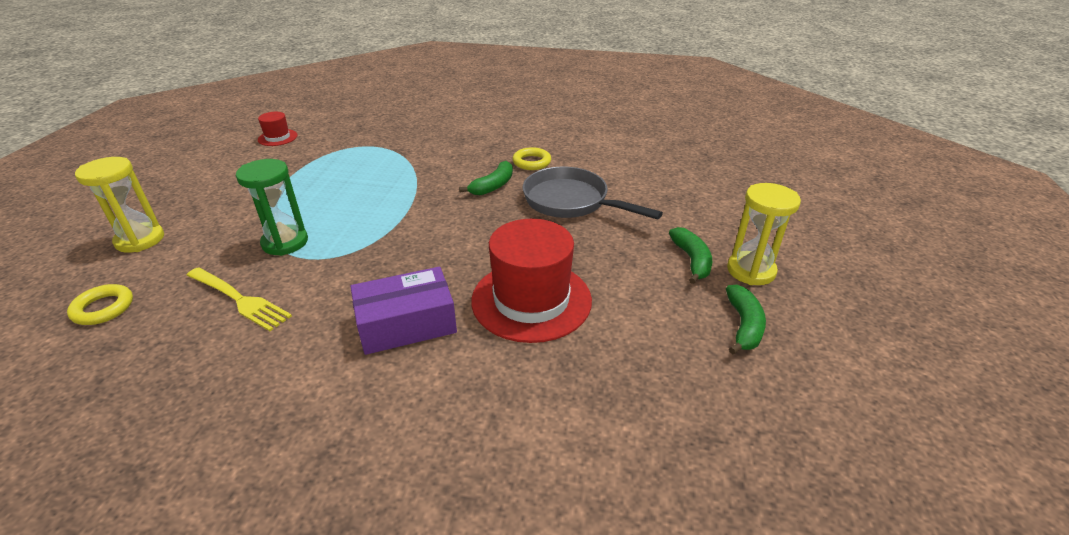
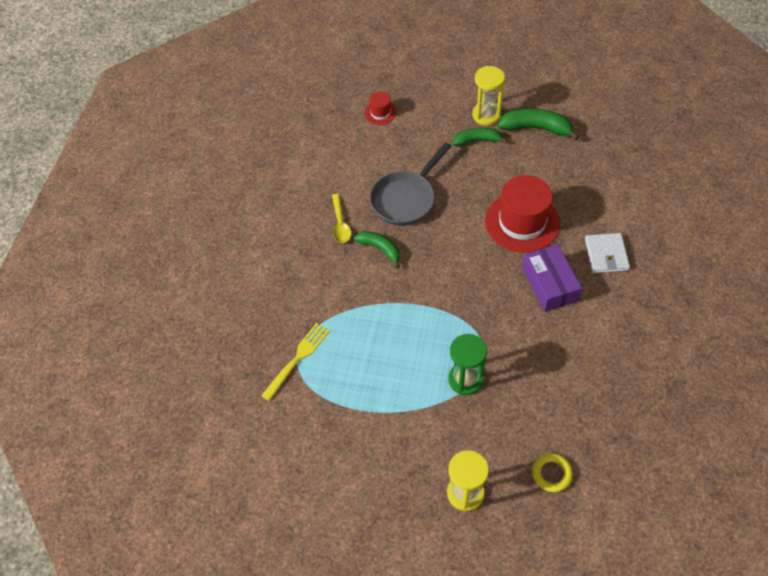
camera: 85 degrees left, 20 degrees up
yellow fork [186,267,292,331] -> yellow fork moved to [261,322,330,401]
red hat [258,112,298,146] -> red hat moved to [365,92,397,125]
yellow ring [513,147,551,170] -> yellow spoon [332,194,351,243]
green banana [726,285,766,354] -> green banana [498,108,579,141], size x1.51
none -> white wallet [585,233,630,273]

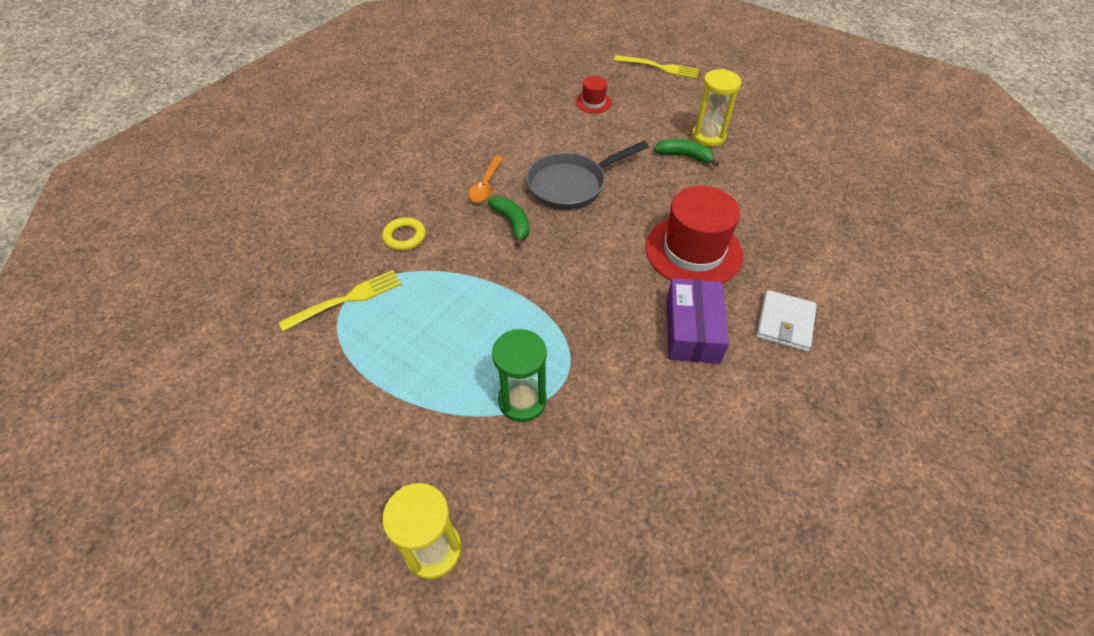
camera: 20 degrees right, 5 degrees down
yellow spoon [332,194,351,243] -> orange spoon [469,156,503,203]
green banana [498,108,579,141] -> none
yellow ring [532,453,573,492] -> yellow ring moved to [382,217,426,251]
none -> yellow fork [614,55,700,79]

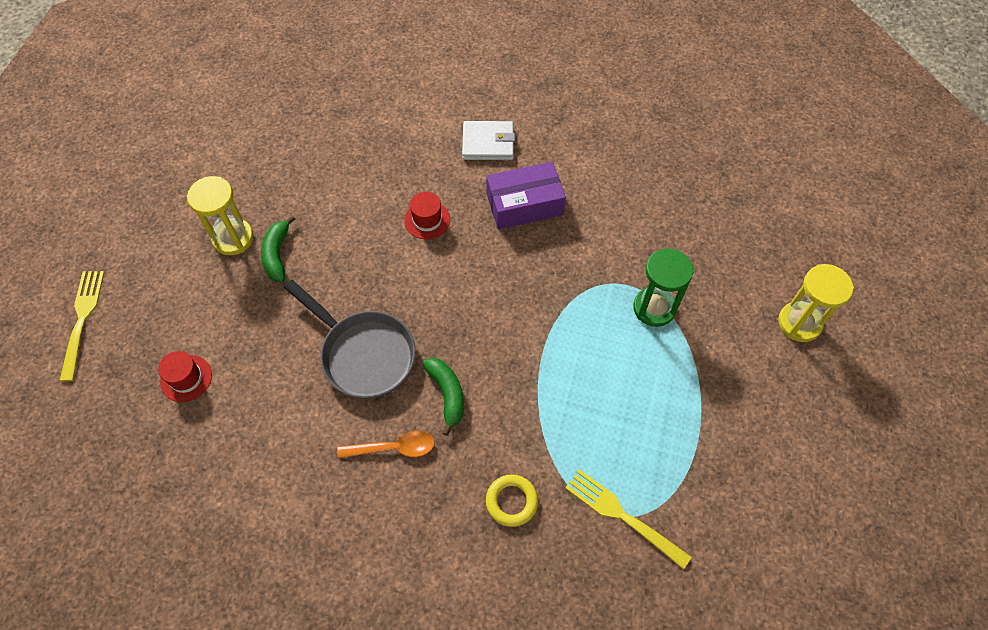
camera: 110 degrees left, 10 degrees up
green banana [487,197,529,247] -> green banana turned 120 degrees clockwise [423,358,464,436]
red hat [646,186,743,283] -> red hat [404,192,450,239], size x0.47

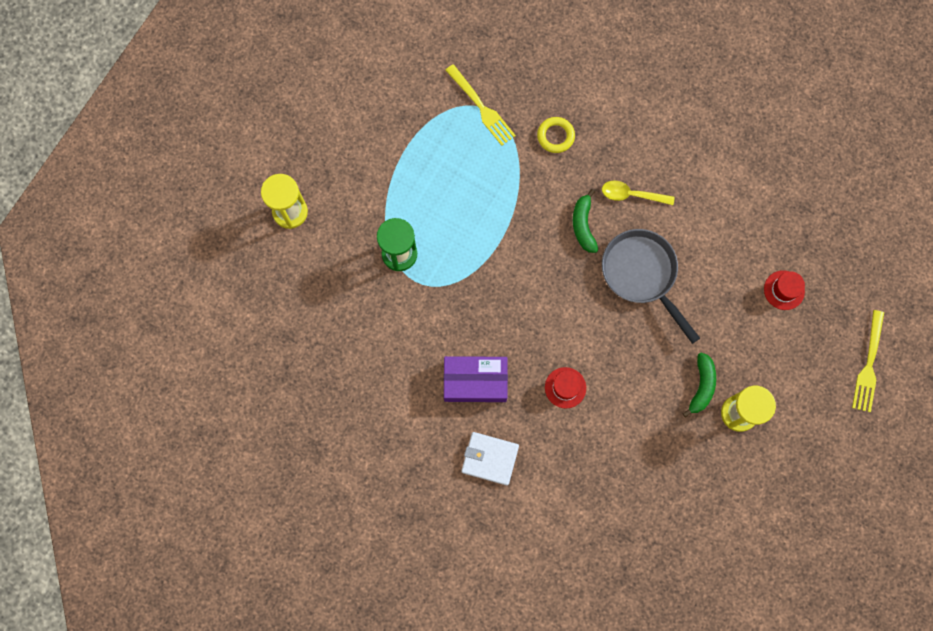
camera: 165 degrees left, 15 degrees up
orange spoon [337,430,435,458] -> yellow spoon [602,181,675,205]

